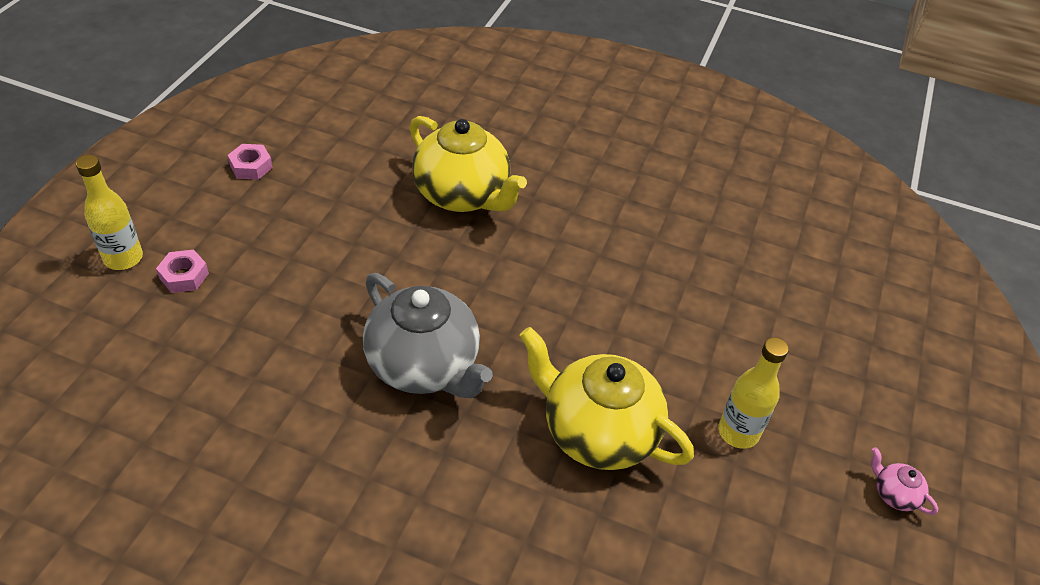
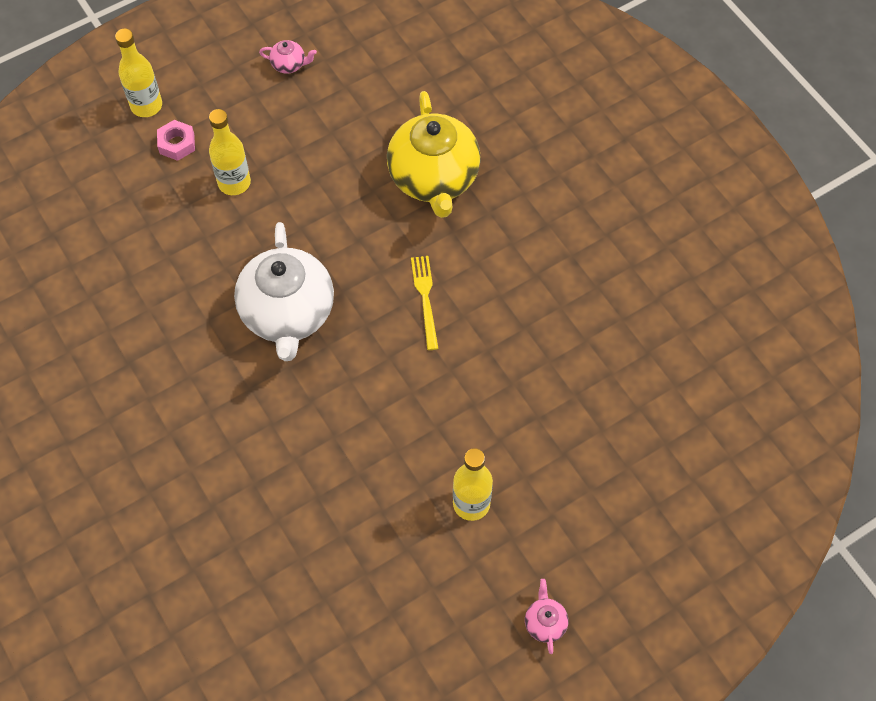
camera: 40 degrees right, 15 degrees up
pink nut [228,144,273,180] -> pink teapot [259,40,317,74]
grey teapot [363,273,493,398] -> white teapot [234,222,334,361]
yellow teapot [519,327,694,470] -> none
none -> yellow bottle [209,109,251,195]
none -> yellow fork [411,256,439,350]

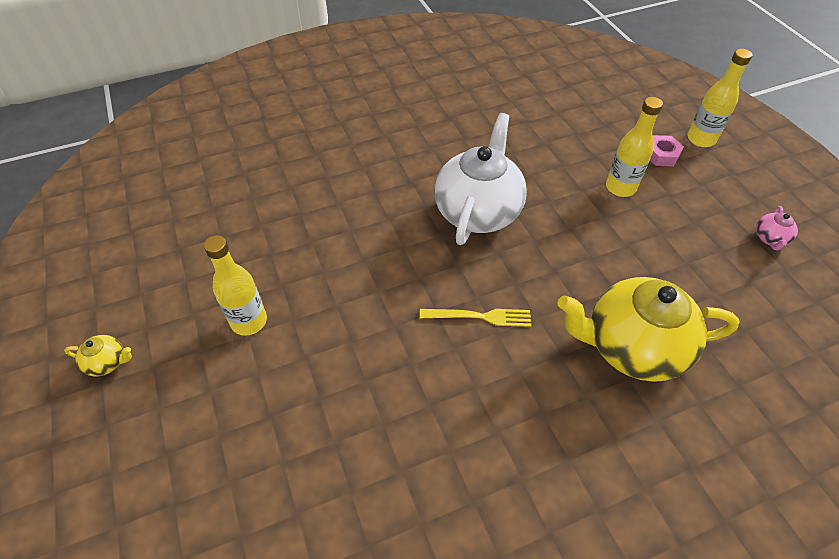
camera: 100 degrees right, 10 degrees down
white teapot [234,222,334,361] -> white teapot turned 105 degrees clockwise [434,113,527,245]
pink teapot [525,579,568,654] -> yellow teapot [64,335,132,376]

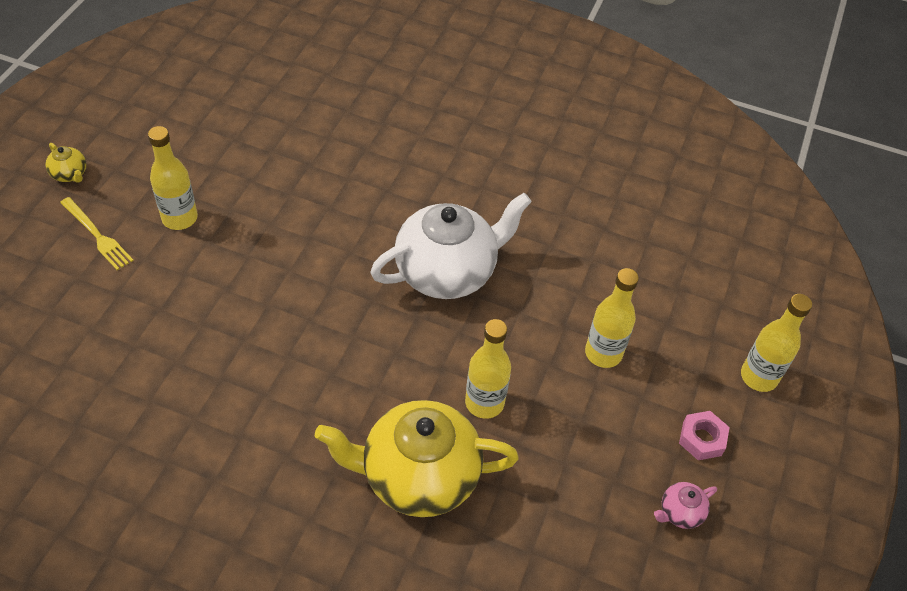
camera: 40 degrees right, 0 degrees up
yellow fork [420,309,531,327] -> yellow fork moved to [60,197,134,270]
yellow teapot [558,277,740,382] -> yellow teapot turned 45 degrees counterclockwise [315,400,519,517]
pink nut [650,135,684,166] -> pink nut moved to [679,411,730,460]
none -> yellow bottle [465,319,511,419]

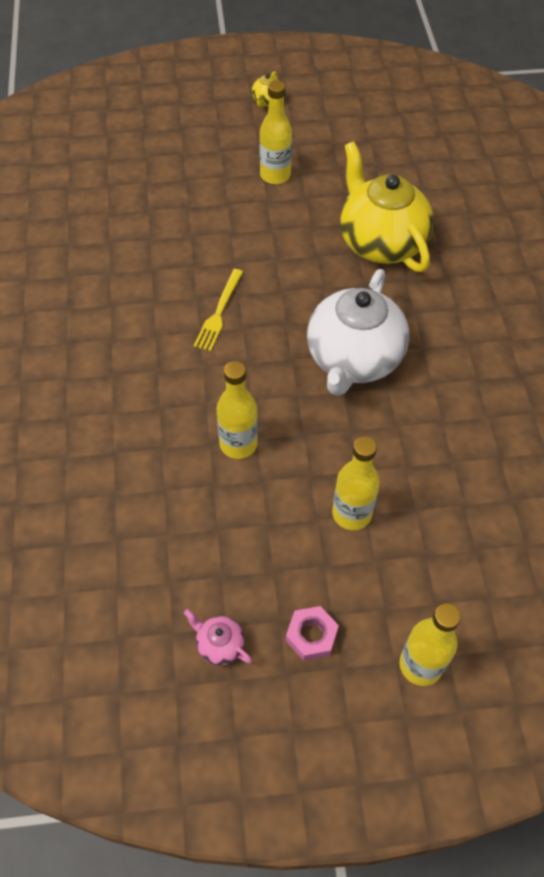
camera: 65 degrees right, 5 degrees up
yellow fork [60,197,134,270] -> yellow fork moved to [194,269,243,351]
yellow teapot [315,400,519,517] -> yellow teapot moved to [340,141,433,272]
white teapot [370,193,532,299] -> white teapot turned 75 degrees clockwise [307,269,409,396]

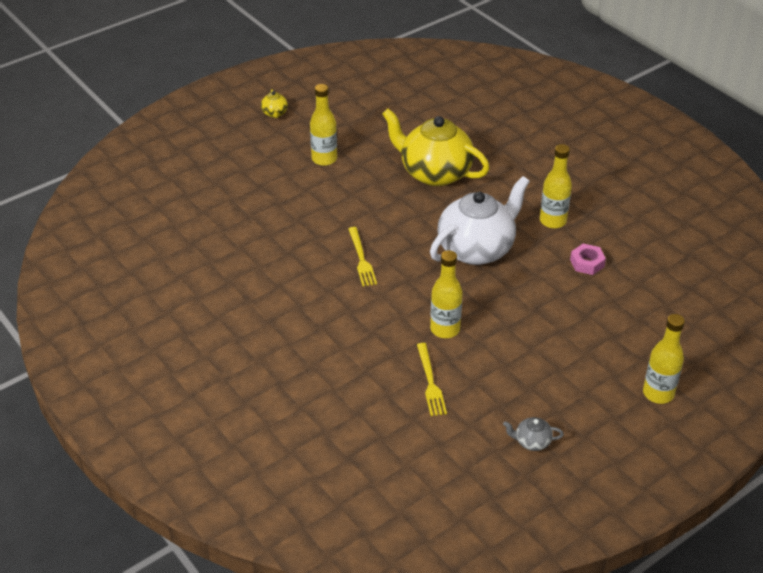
camera: 30 degrees left, 15 degrees down
pink teapot [184,609,252,666] -> grey teapot [503,417,564,451]
pink nut [286,606,339,661] -> pink nut moved to [570,244,606,275]
white teapot [307,269,409,396] -> white teapot turned 120 degrees counterclockwise [430,176,530,265]
yellow bottle [332,436,380,530] -> yellow bottle moved to [540,144,572,229]
none -> yellow fork [417,343,447,416]

